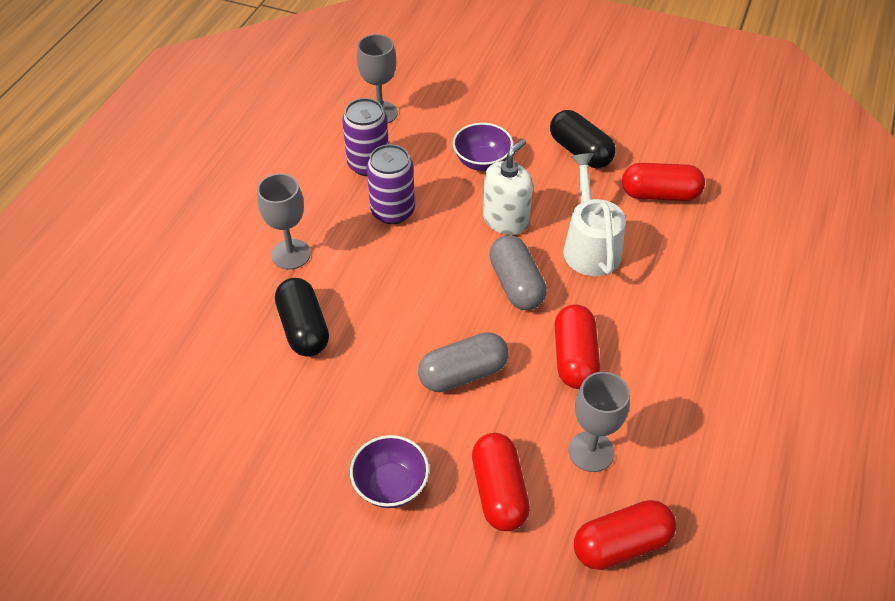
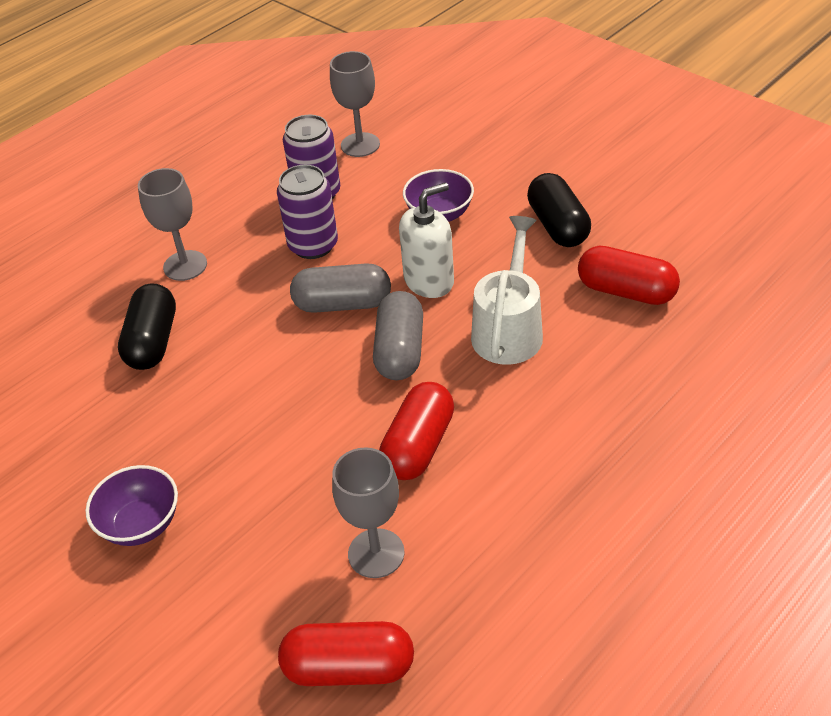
camera: 25 degrees right, 5 degrees down
grey capsule [418,332,509,392] -> grey capsule moved to [290,263,391,313]
red capsule [472,433,530,531] -> none

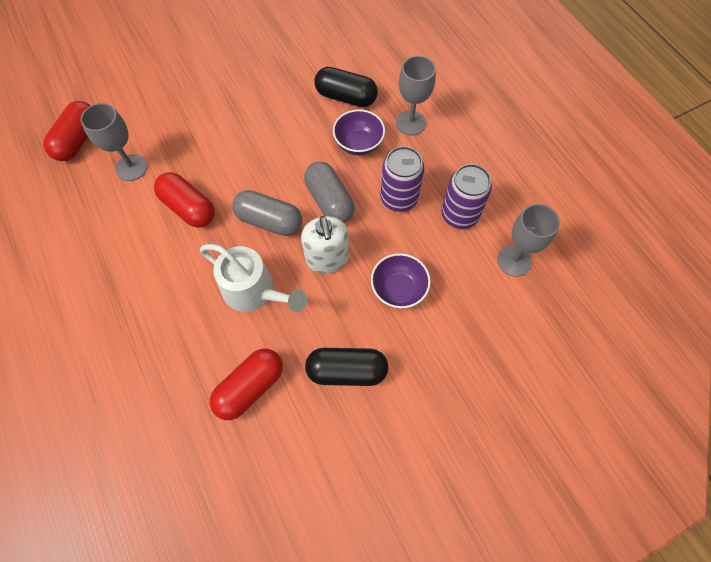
camera: 105 degrees right, 20 degrees up
purple bowl [85,465,178,546] -> purple bowl moved to [333,109,385,155]
grey capsule [290,263,391,313] -> grey capsule turned 45 degrees counterclockwise [304,162,355,223]

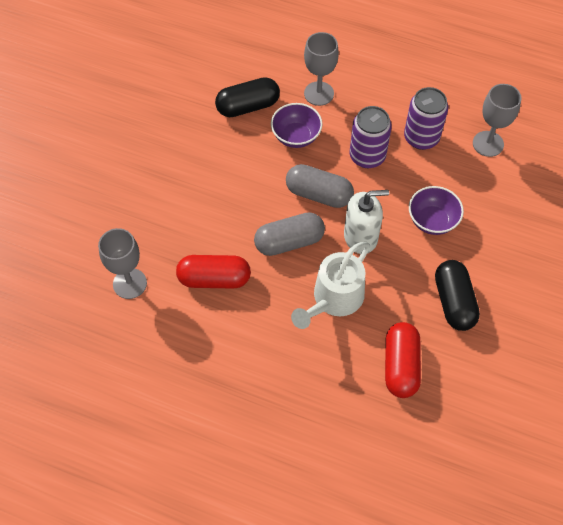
camera: 40 degrees left, 5 degrees down
red capsule [43,101,91,161] -> none
white watering can [200,244,307,312] -> white watering can turned 135 degrees clockwise [291,242,370,329]
white soap dispenser [301,216,349,273] -> white soap dispenser turned 45 degrees counterclockwise [344,190,389,254]
black capsule [305,348,389,386] -> black capsule turned 60 degrees counterclockwise [435,260,480,331]

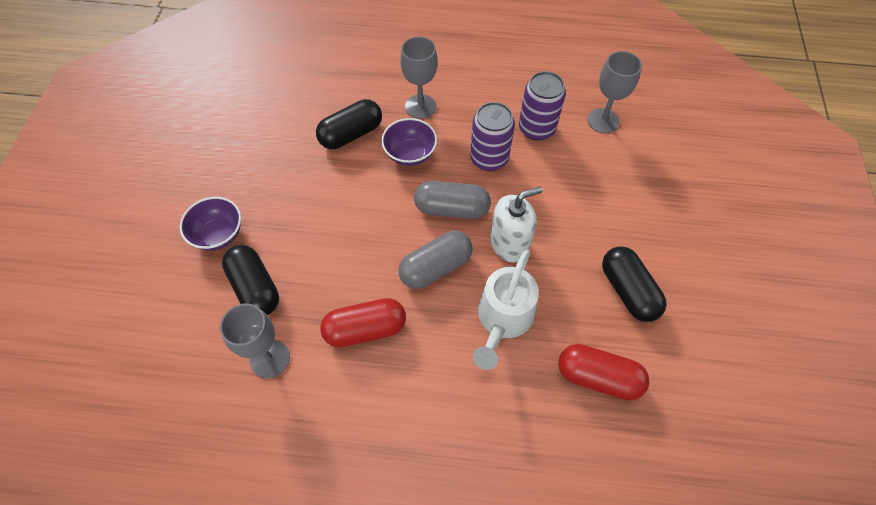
camera: 15 degrees left, 0 degrees up
red capsule [385,322,421,398] -> red capsule turned 60 degrees counterclockwise [558,344,649,400]
purple bowl [409,186,464,235] -> purple bowl moved to [180,197,241,251]
none -> black capsule [222,245,279,315]

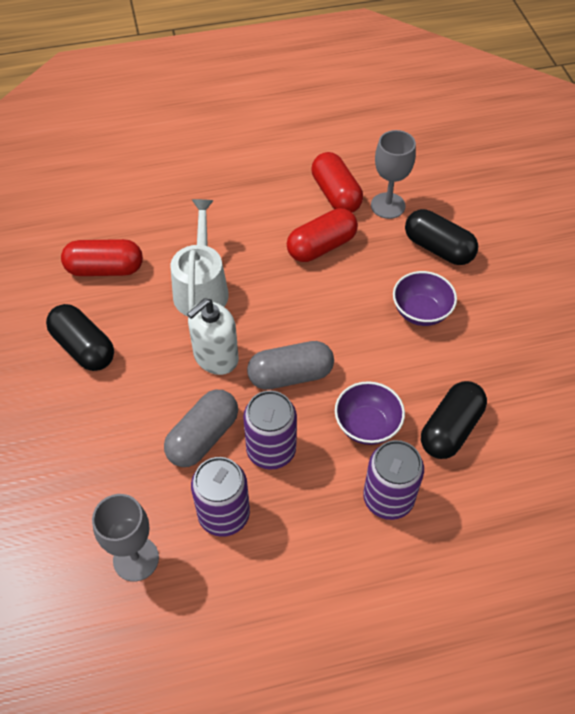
camera: 160 degrees right, 5 degrees down
purple bowl [180,197,241,251] -> purple bowl moved to [393,271,457,326]
grey capsule [398,231,473,289] -> grey capsule moved to [164,390,238,467]
grey goblet [400,36,438,119] -> purple can [363,440,424,520]
none -> red capsule [312,152,363,213]

